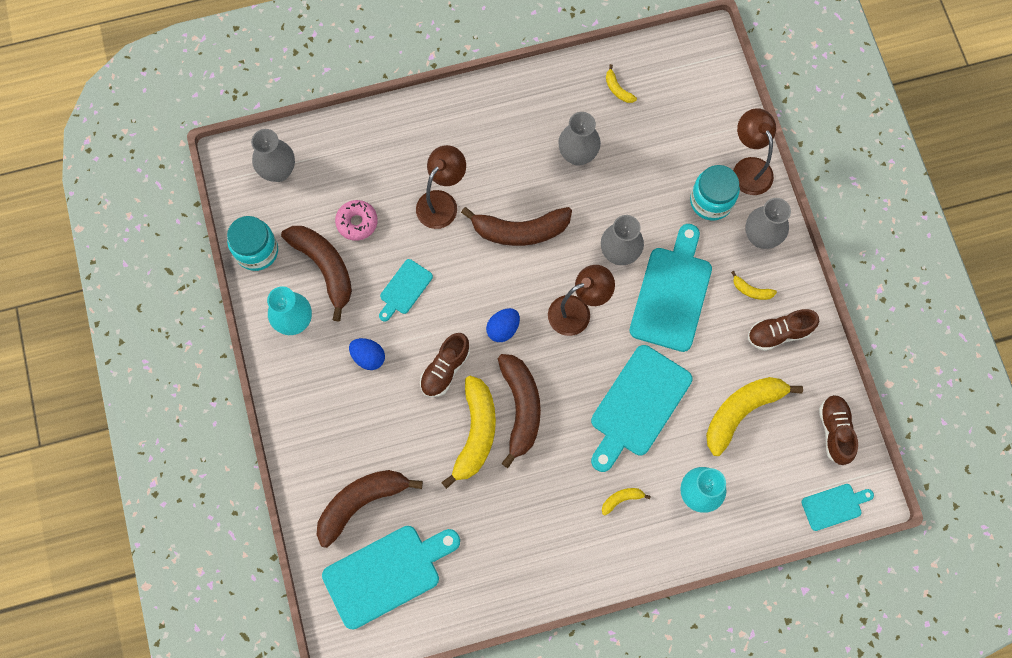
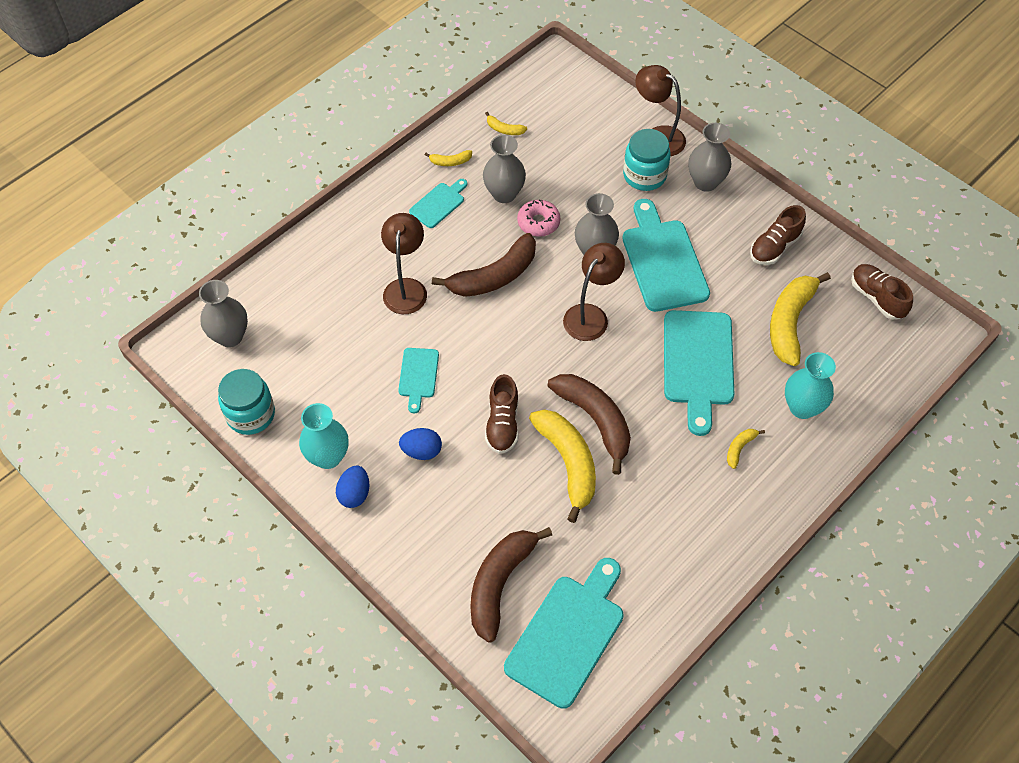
camera: 30 degrees left, 15 degrees down
brown banana [281,226,352,321] -> none
pink donut [335,200,378,241] -> pink donut moved to [517,200,560,237]
blue egg [486,308,520,342] -> blue egg moved to [336,466,369,508]
yellow banana [731,271,777,300] -> yellow banana moved to [425,150,472,166]
turquoise cutting board [801,484,874,531] -> turquoise cutting board moved to [409,179,467,228]

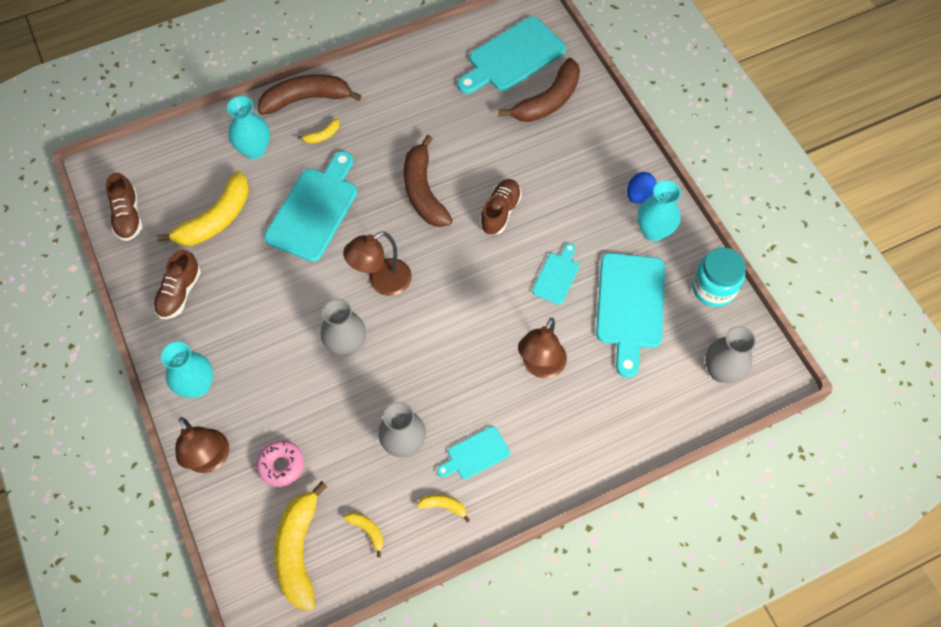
camera: 160 degrees left, 5 degrees up
blue egg [399,428,442,460] -> none
brown banana [432,233,536,297] -> brown banana moved to [258,74,362,115]
pink donut [517,200,560,237] -> pink donut moved to [256,440,304,487]
yellow banana [529,409,596,523] -> yellow banana moved to [274,481,327,611]
turquoise cutting board [622,199,710,312] -> turquoise cutting board moved to [596,253,665,378]
turquoise jar [623,129,671,191] -> none
grey vase [688,123,731,192] -> turquoise vase [161,341,213,398]
brown shoe [750,205,806,265] -> brown shoe turned 135 degrees clockwise [153,250,201,319]

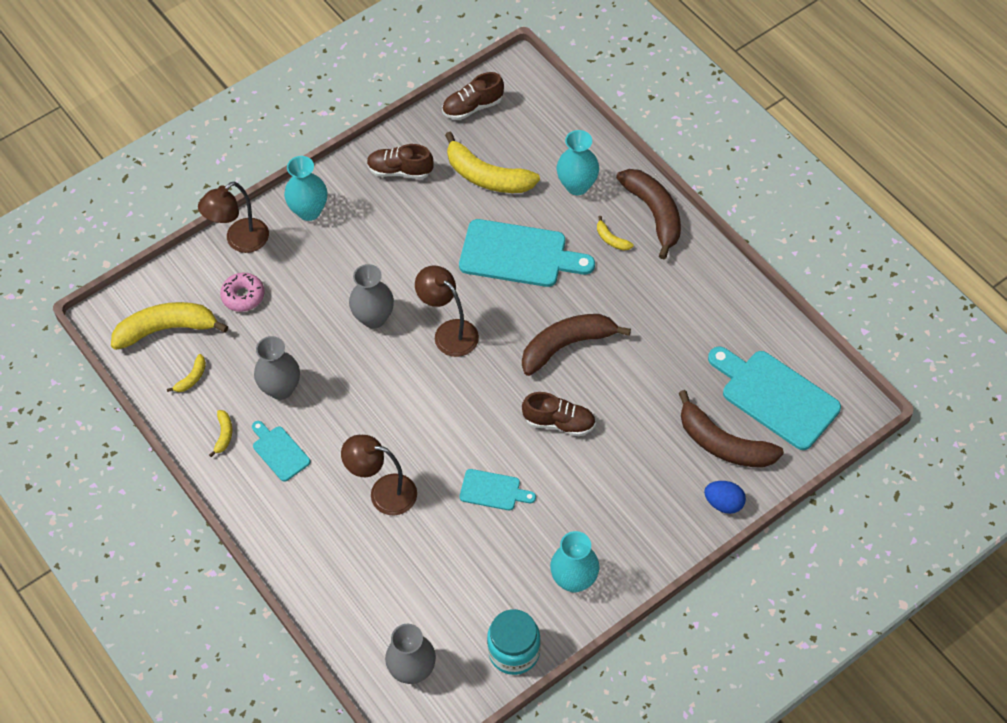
camera: 80 degrees right, 5 degrees down
turquoise cutting board [596,253,665,378] -> none
blue egg [627,172,657,204] -> blue egg moved to [704,481,746,514]

